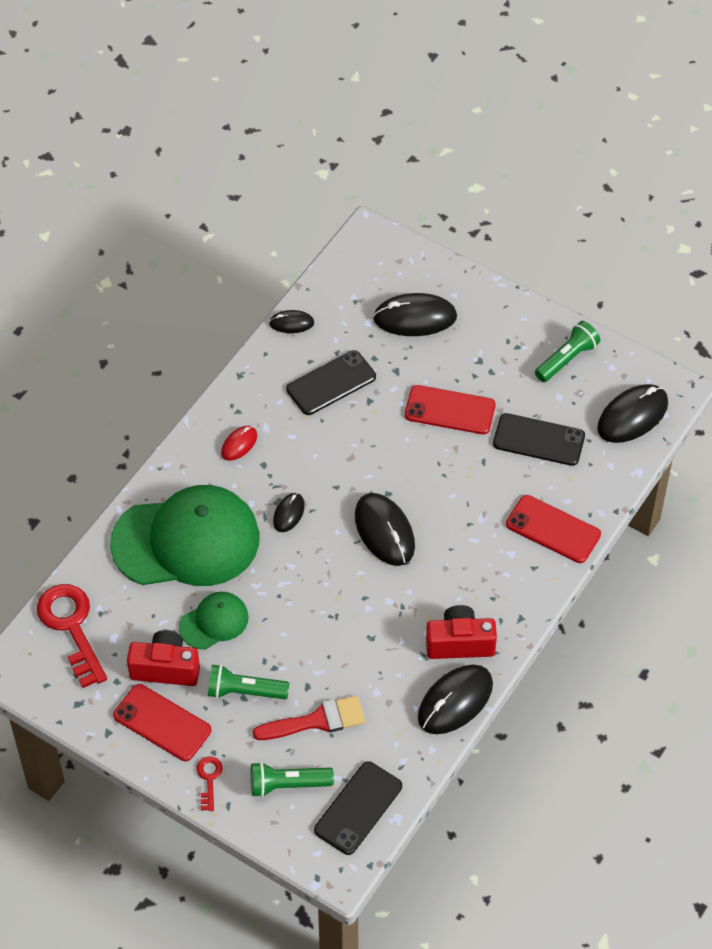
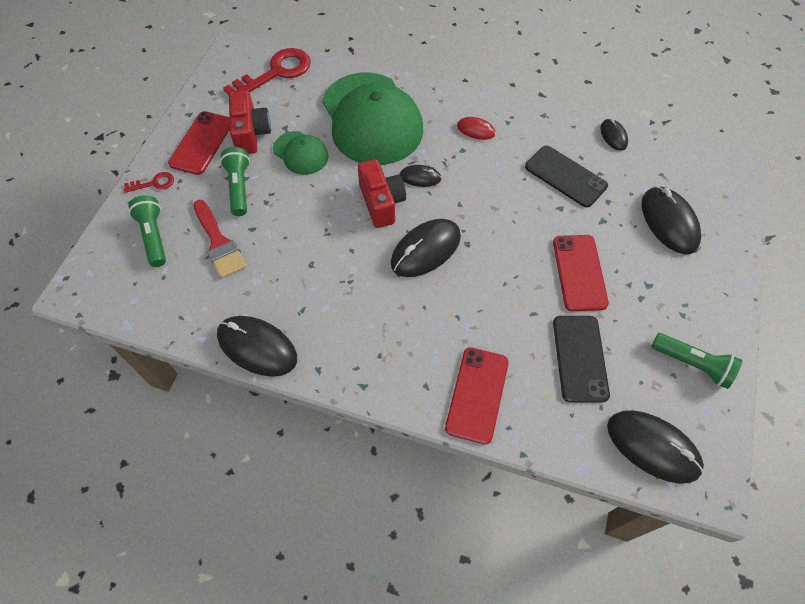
camera: 75 degrees right, 5 degrees up
black phone [314,761,402,855] -> none
red camera [426,605,497,659] -> red camera moved to [358,159,406,228]

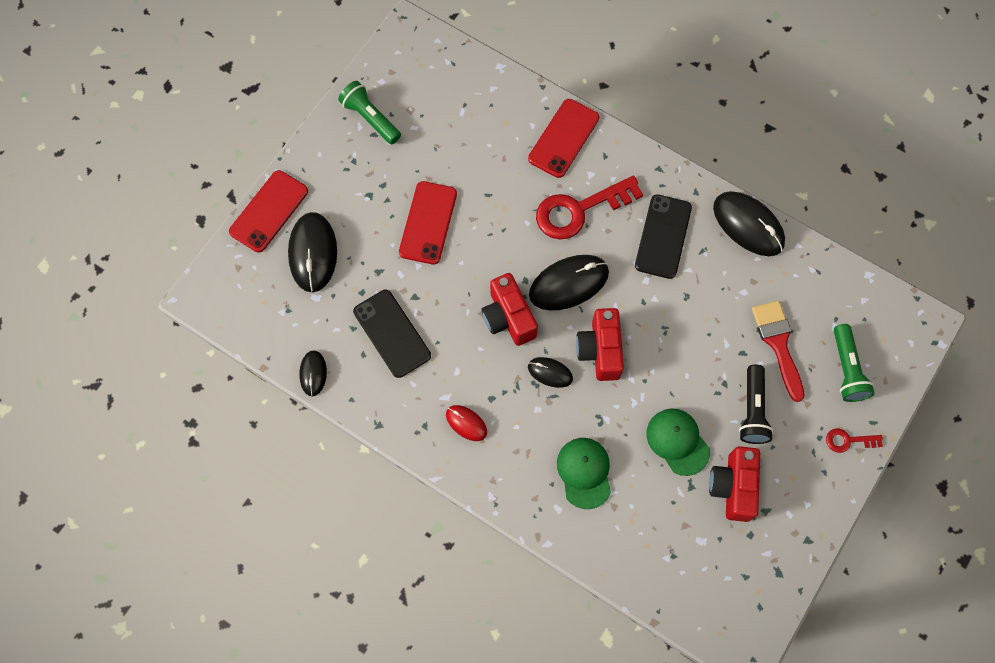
camera: 165 degrees left, 10 degrees up
red phone [168,111,230,175] -> red phone moved to [229,170,308,253]
green flashlight [220,147,250,216] -> black flashlight [739,365,773,444]
red key [223,48,311,96] -> red key moved to [536,175,643,239]
green cap [322,73,423,165] -> green cap [557,438,611,509], size x0.47
black phone [553,316,610,403] -> black phone moved to [635,194,692,279]
black mouse [607,410,704,484] -> none
none -> red camera [481,273,538,346]

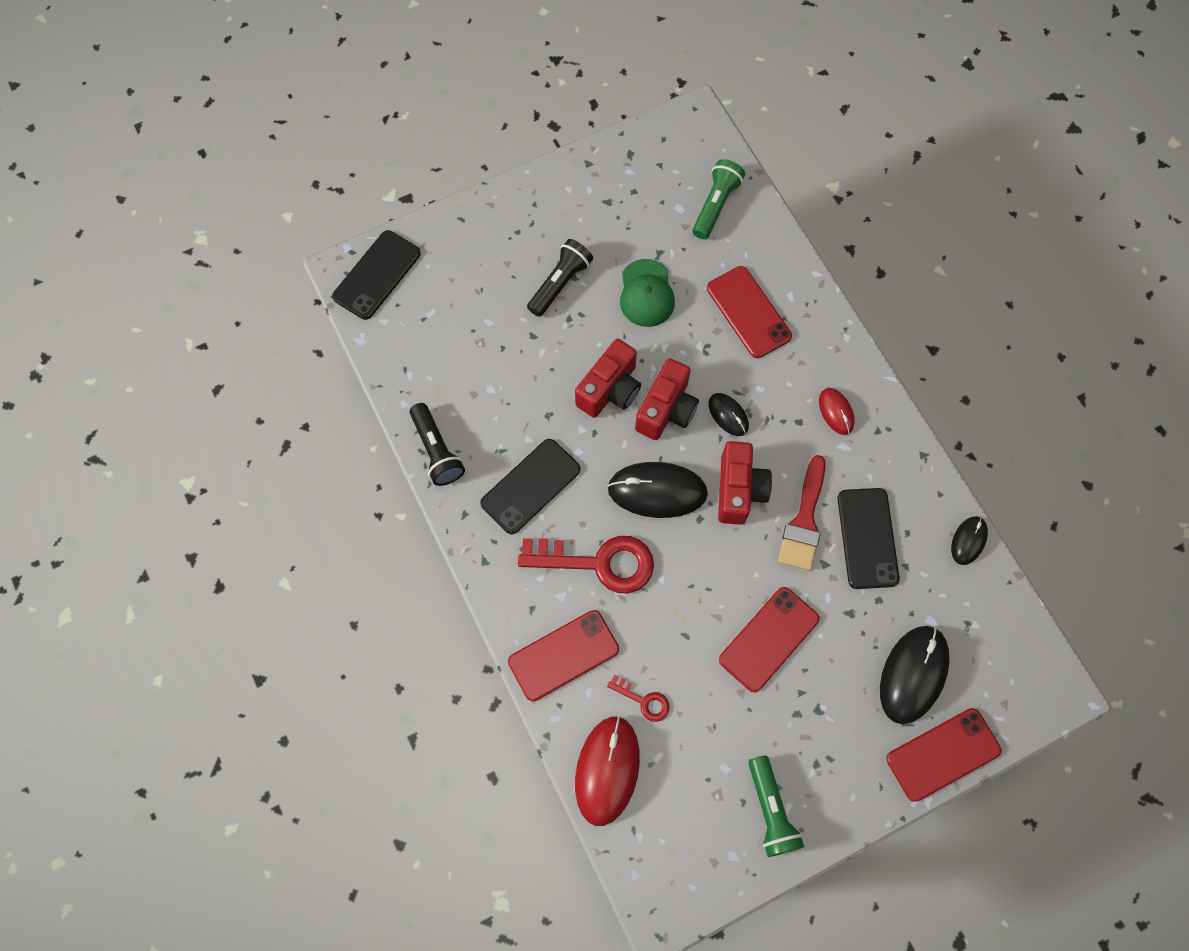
camera: 150 degrees left, 0 degrees up
green cap [557,438,611,509] -> red phone [707,266,792,358]
red camera [709,446,760,522] -> red camera moved to [575,339,641,418]
black mouse [713,191,785,256] -> black flashlight [410,403,465,486]
red brush [752,301,805,402] -> red brush moved to [778,455,826,571]
red key [826,428,883,453] -> red key moved to [607,675,670,722]
green flashlight [834,324,875,402] -> green flashlight moved to [692,159,745,239]
none -> black phone [332,230,421,320]
none -> red mouse [575,716,640,826]

